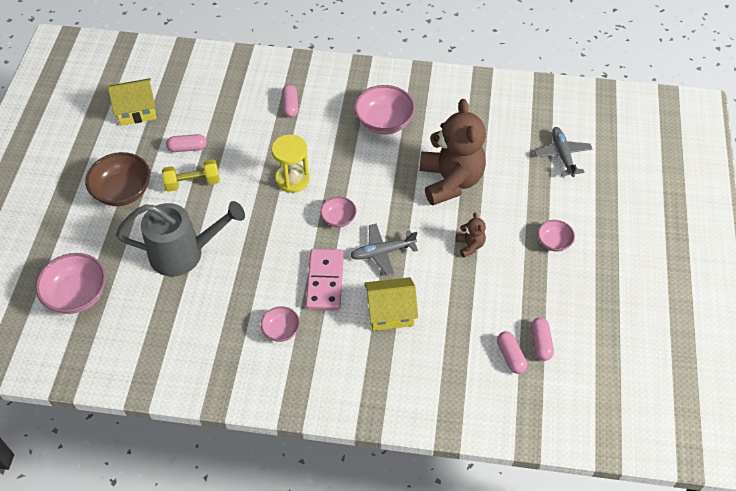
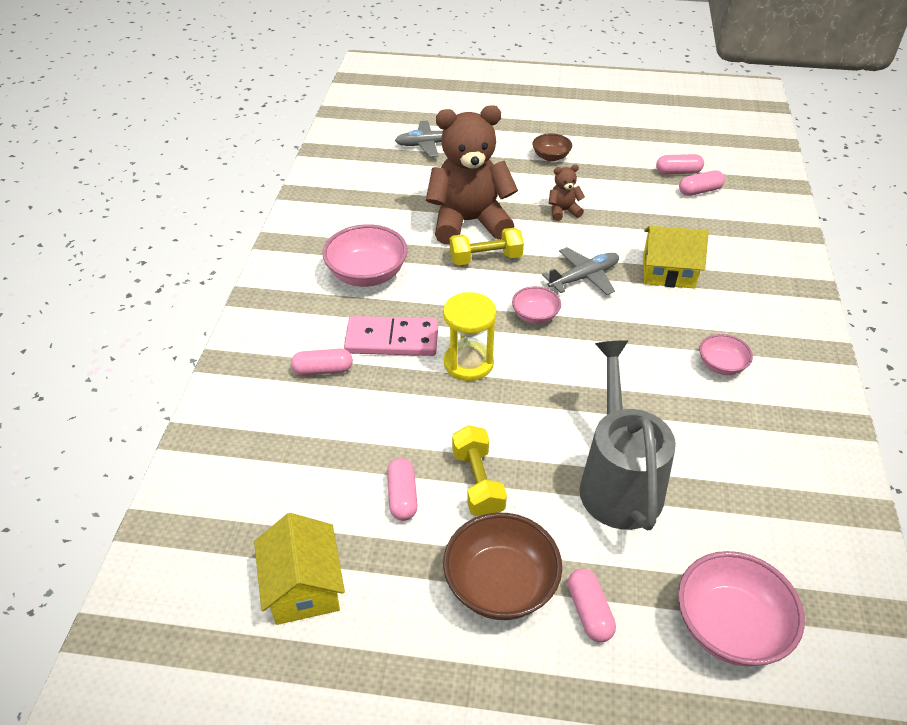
camera: 90 degrees left, 10 degrees down
pink domino [306,249,344,311] -> pink domino moved to [344,316,438,356]
grey plane [350,223,418,276] -> grey plane turned 105 degrees counterclockwise [542,247,619,295]
yellow house [364,277,418,331] -> yellow house turned 75 degrees counterclockwise [643,226,709,288]
pink bowl [538,220,575,252] -> brown bowl [532,133,572,162]
none -> yellow dumbbell [450,228,524,265]
none -> pink capsule [568,568,616,642]

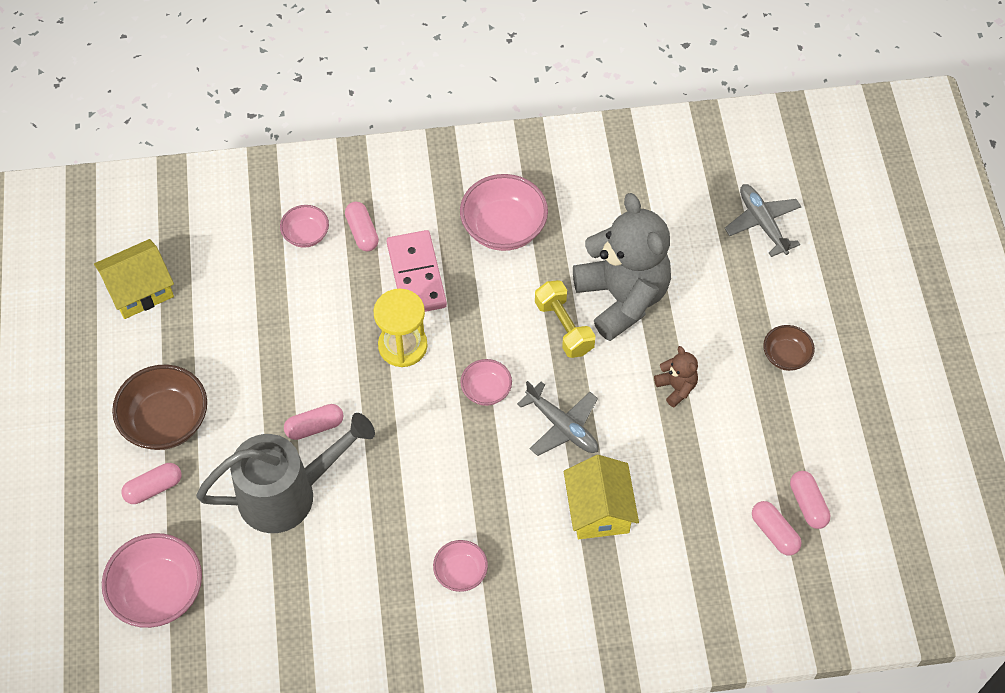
camera: 75 degrees right, 15 degrees up
pink capsule [387,458,417,521] -> pink capsule moved to [284,404,343,440]
brown teddy bear [426,105,518,245] -> grey teddy bear [573,193,671,341]
yellow dumbbell [452,425,507,516] -> none
none -> pink bowl [280,205,329,248]

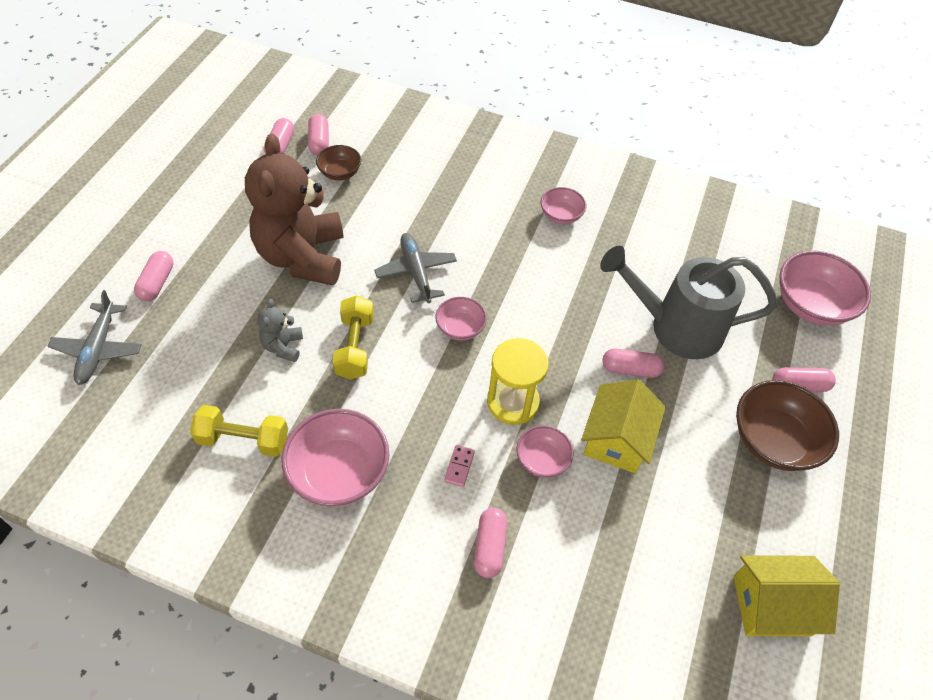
camera: 155 degrees left, 5 degrees down
pink bowl [280,205,329,248] -> pink bowl moved to [516,425,574,478]
pink domino [387,230,447,312] -> pink domino [444,445,475,487], size x0.40
yellow house [564,455,639,539] -> yellow house moved to [581,379,666,473]
grey teddy bear [573,193,671,341] -> grey teddy bear [258,299,303,362], size x0.42
brown teddy bear [654,346,698,407] -> brown teddy bear [245,134,344,285], size x2.36
brown bowl [763,325,815,371] -> brown bowl moved to [316,145,361,180]
none -> pink capsule [134,251,174,302]
none -> yellow dumbbell [190,405,288,457]

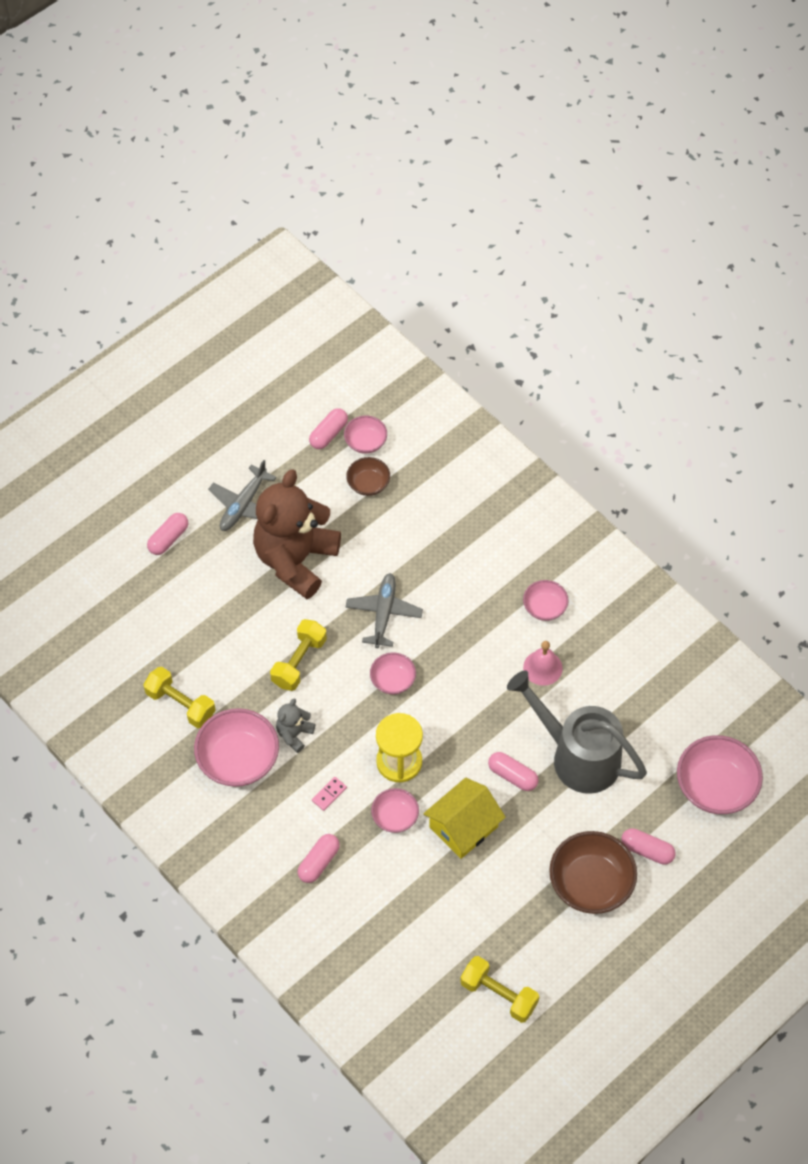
camera: 30 degrees right, 5 degrees up
grey plane [47,290,142,385] -> grey plane moved to [208,460,277,531]
grey teddy bear [258,299,303,362] -> grey teddy bear moved to [276,698,315,753]
pink capsule [308,114,329,156] -> pink bowl [344,416,387,454]
yellow house [734,555,840,636] -> yellow dumbbell [460,956,539,1023]
none -> pink bell [523,641,563,686]

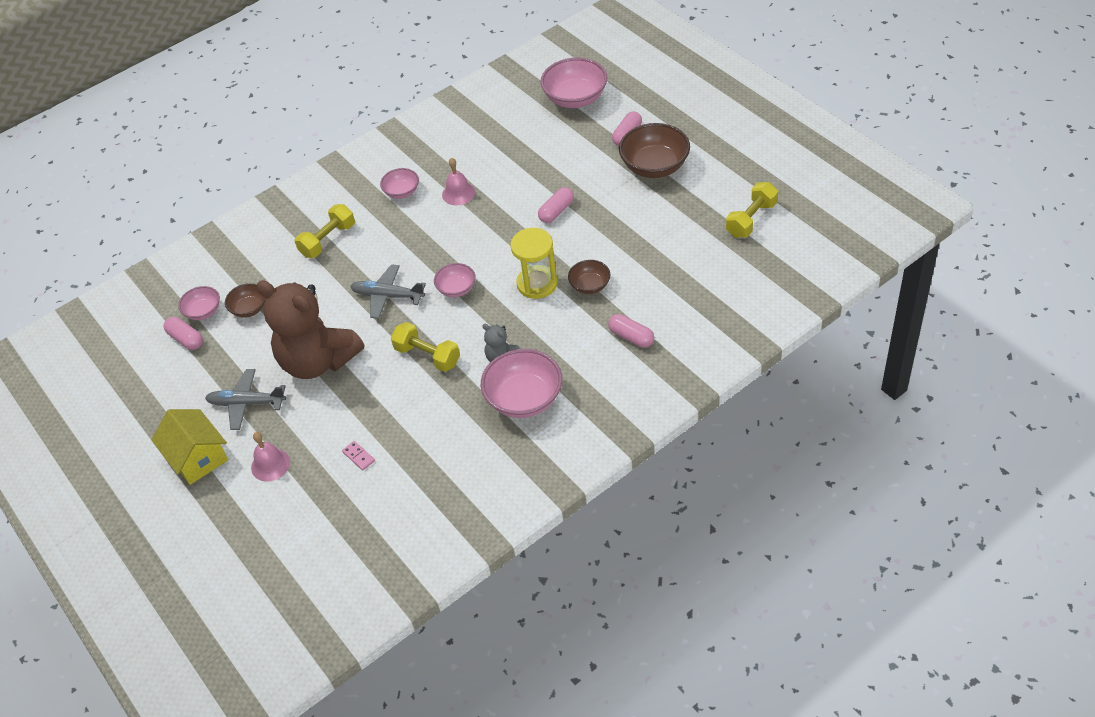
camera: 80 degrees left, 10 degrees down
yellow dumbbell [143,667,216,728] -> yellow dumbbell moved to [295,204,355,258]
pink capsule [147,513,188,555] -> pink bell [251,432,290,482]
grey plane [208,460,277,531] -> grey plane turned 150 degrees clockwise [205,369,286,430]
pink domino [312,777,347,811] -> pink domino moved to [342,441,375,471]
pink bowl [371,788,419,833] -> brown bowl [568,260,610,294]
yellow house [423,778,506,859] -> yellow house moved to [152,409,228,485]
grey watering can [507,670,647,794] -> none

